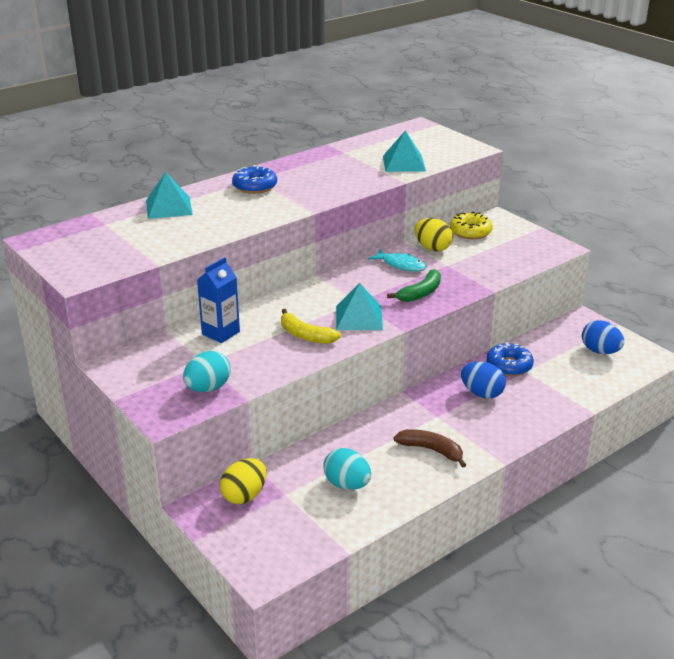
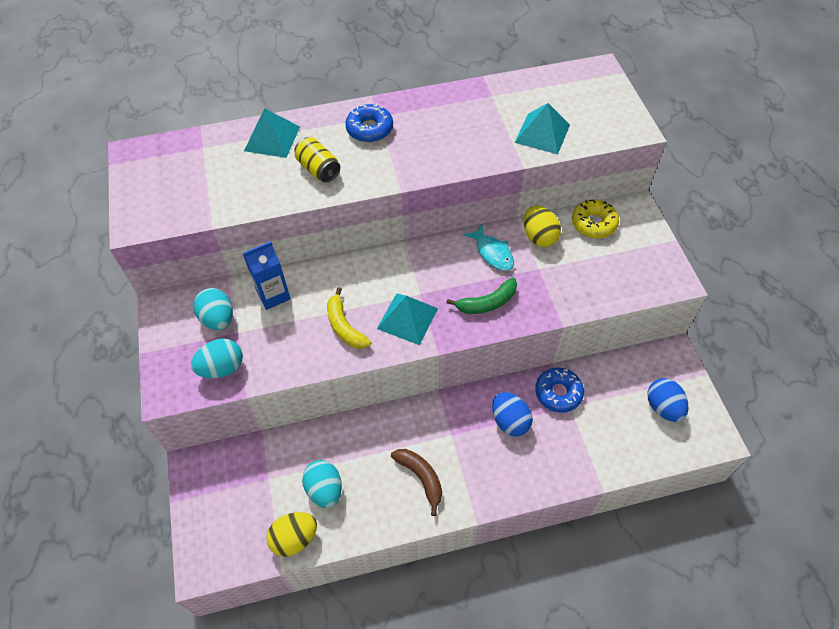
camera: 25 degrees right, 25 degrees up
yellow egg [220,458,266,504] -> yellow egg moved to [267,512,317,557]
none -> turquoise egg [193,288,233,330]
none -> yellow can [294,137,340,183]

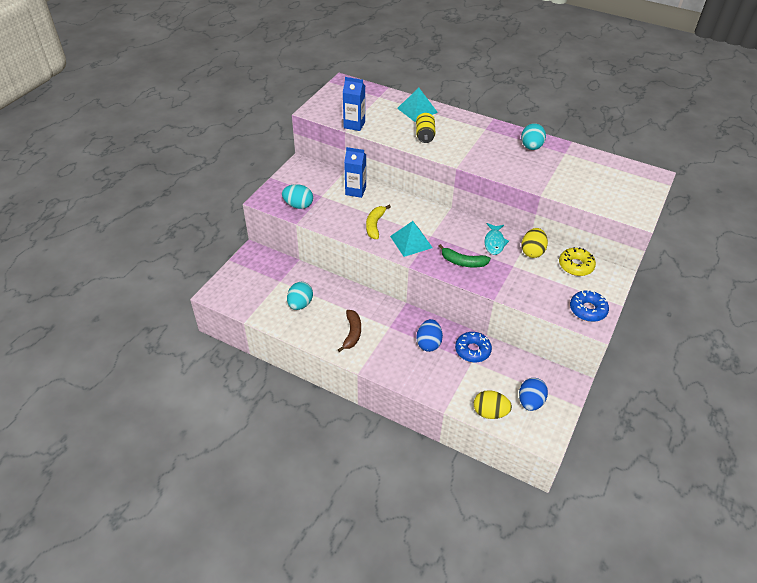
camera: 40 degrees right, 10 degrees down
turquoise egg [193,288,233,330] -> turquoise egg moved to [521,123,546,150]
yellow egg [267,512,317,557] -> yellow egg moved to [474,390,512,419]
blue donut [345,104,393,142] -> blue donut moved to [570,290,609,322]
turquoise pyramid [515,103,570,154] -> none
none -> blue carton [343,77,365,131]

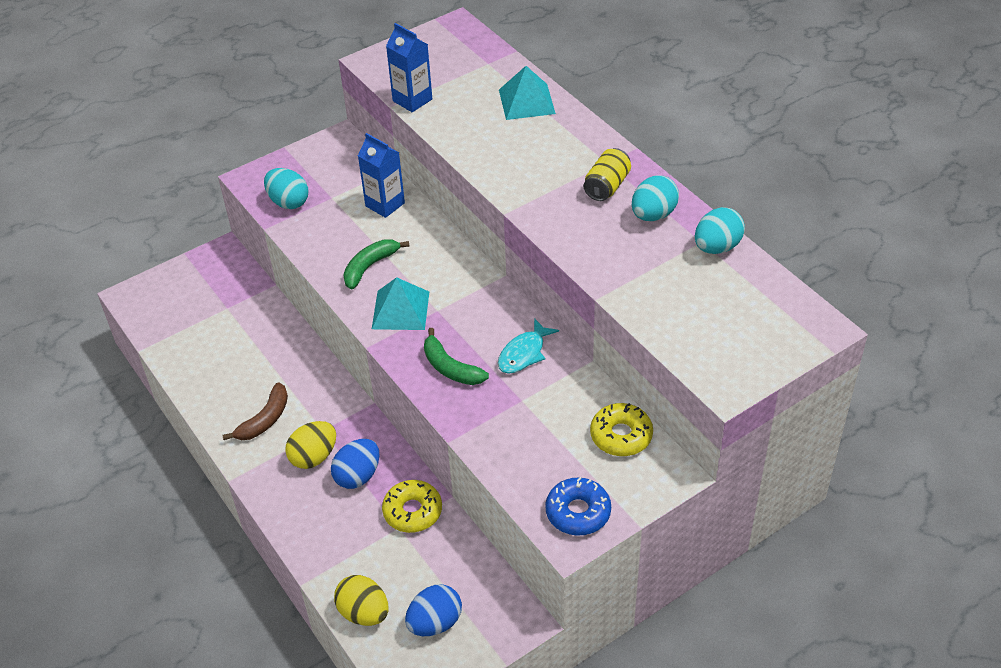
camera: 30 degrees right, 0 degrees up
turquoise egg [287,282,313,310] -> turquoise egg moved to [695,207,745,254]
yellow banana [366,205,391,239] -> green banana [343,239,410,290]
yellow can [416,113,435,143] -> yellow can moved to [584,148,631,201]
blue donut [455,332,492,362] -> yellow donut [382,480,442,533]
yellow egg [521,228,548,258] -> yellow egg moved to [285,421,336,469]

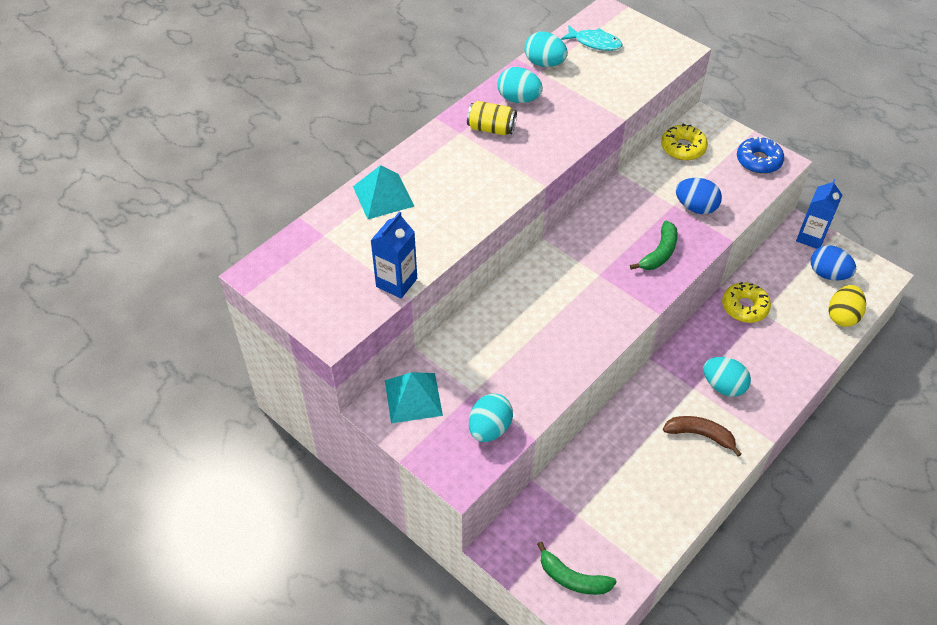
camera: 105 degrees left, 5 degrees up
yellow egg [285,421,336,469] -> turquoise egg [703,357,751,397]
blue egg [331,439,380,489] -> blue egg moved to [676,178,722,214]
green banana [343,239,410,290] -> green banana moved to [537,541,617,595]
blue carton [358,133,405,218] -> blue carton moved to [796,179,842,249]
turquoise pyramid [372,277,429,330] -> turquoise pyramid moved to [385,372,443,423]
turquoise fish [498,318,559,374] -> turquoise fish moved to [561,26,623,51]

